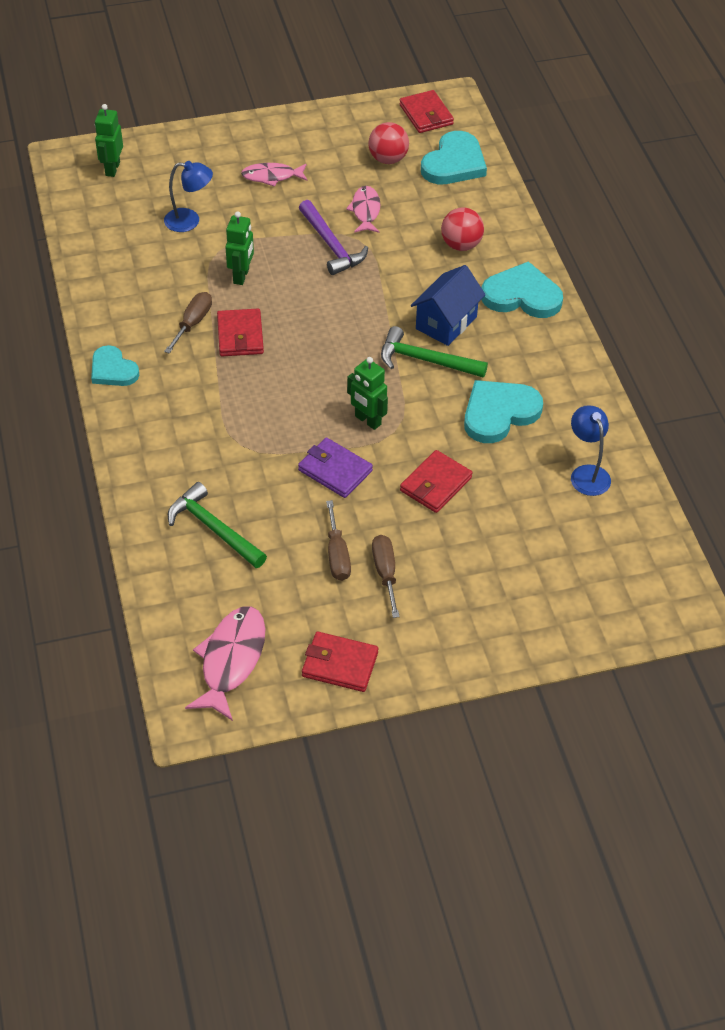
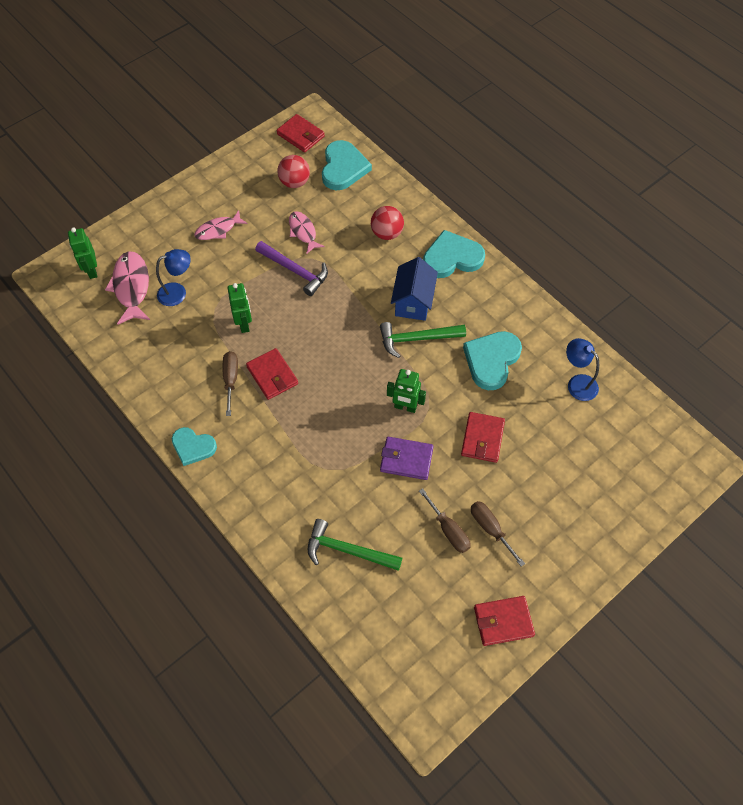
camera: 25 degrees left, 10 degrees up
pink fish [185,606,265,721] -> pink fish moved to [105,251,150,325]

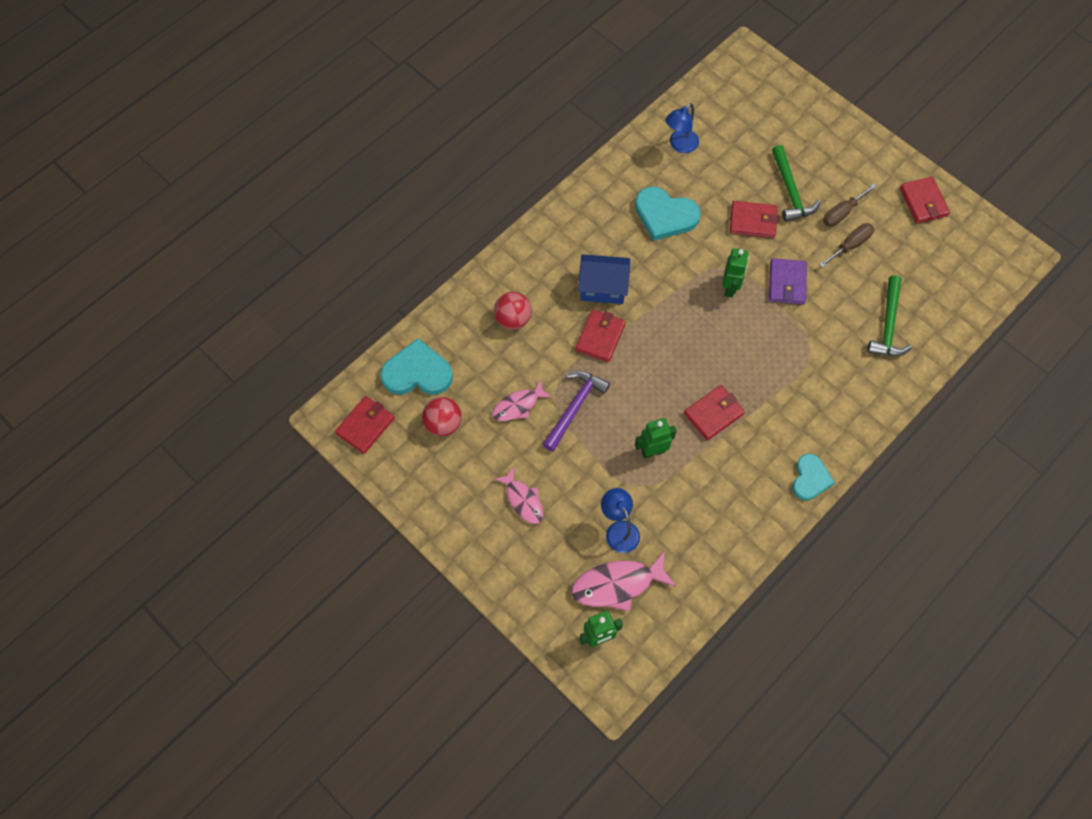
camera: 95 degrees left, 5 degrees up
brown screwdriver [223,351,238,416] -> none
green hammer [380,322,466,358] -> green hammer moved to [772,145,821,222]
turquoise heart [423,230,485,278] -> none
none -> red wallet [575,309,626,362]

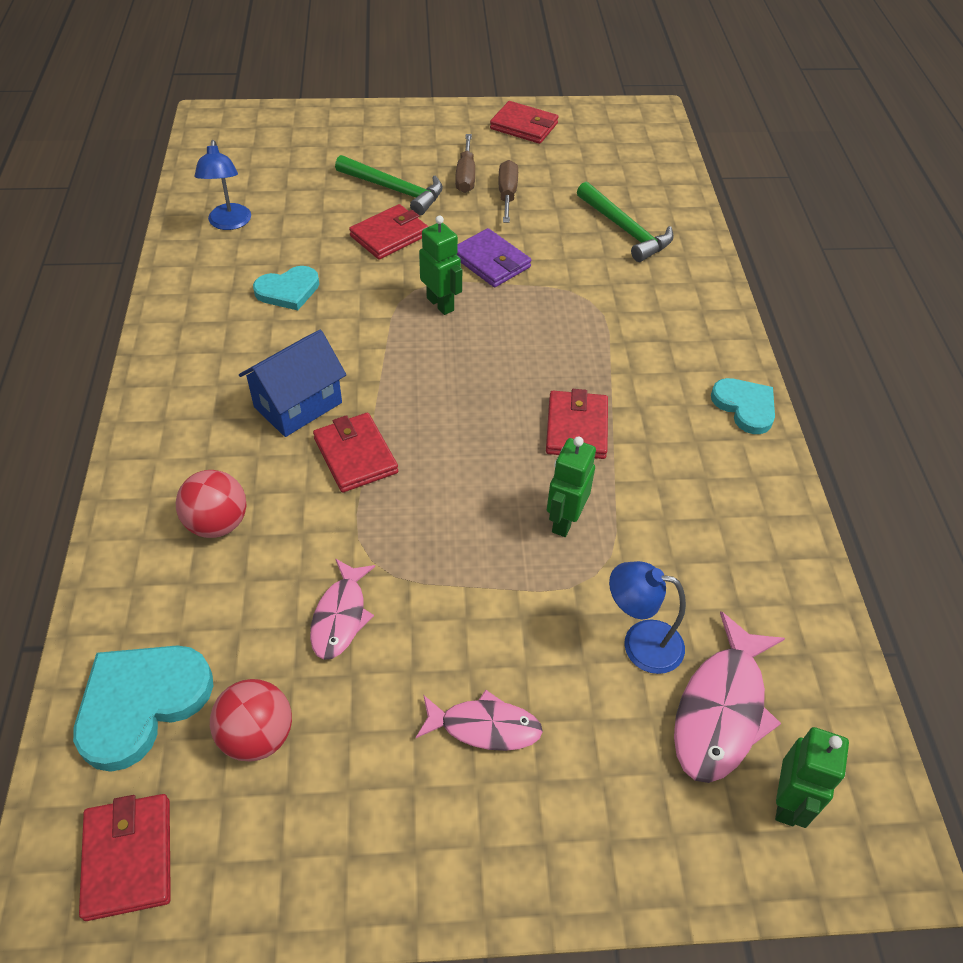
camera: 50 degrees left, 15 degrees down
purple hammer [543,371,610,452] -> none
turquoise heart [635,186,701,241] -> turquoise heart [253,266,319,310], size x0.65

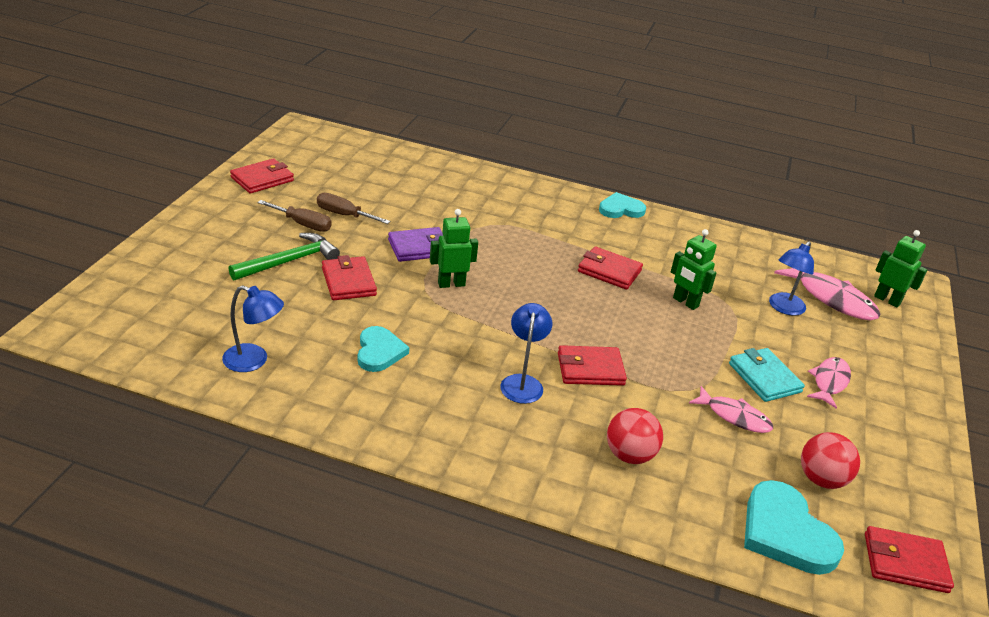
camera: 70 degrees left, 15 degrees down
blue house [239,330,346,437] -> blue lamp [500,303,552,404]
green hammer [577,182,674,262] -> none
none -> turquoise wallet [729,348,805,402]

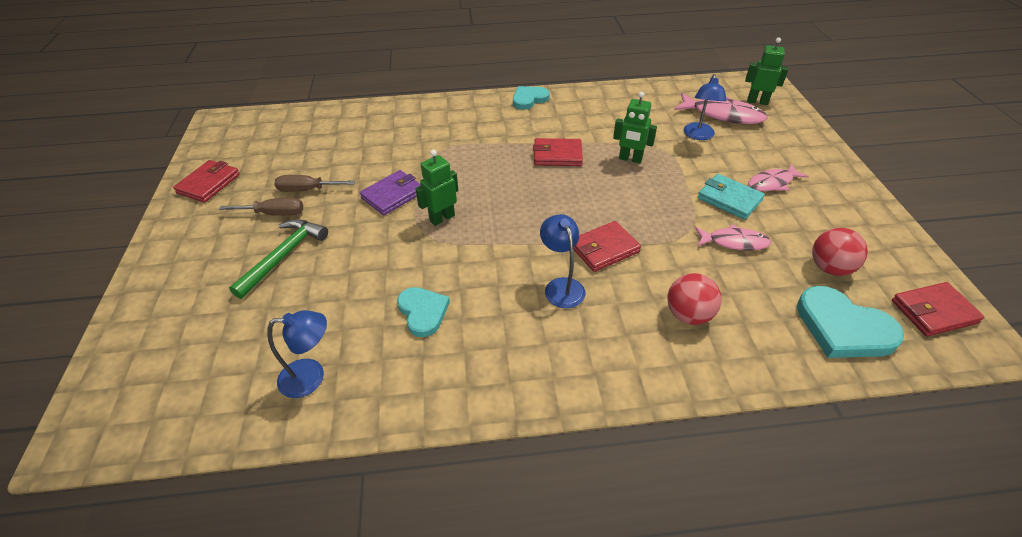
camera: 20 degrees left, 10 degrees up
red wallet [322,255,377,300] -> none
pink fish [807,357,851,409] -> pink fish turned 120 degrees counterclockwise [748,163,809,191]

